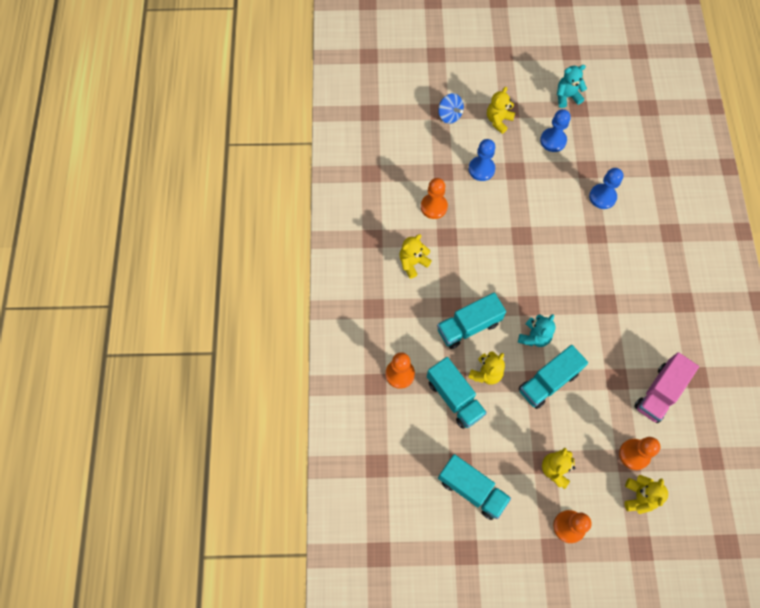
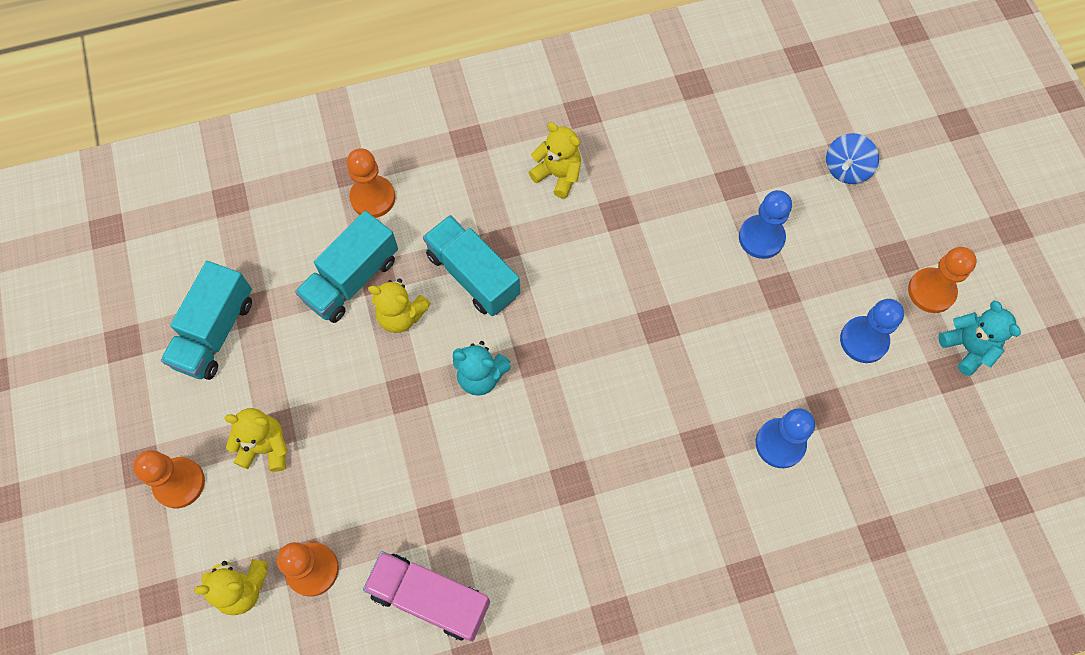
camera: 75 degrees right, 0 degrees up
orange pawn [421,178,448,219] -> orange pawn moved to [908,247,977,313]
yellow teddy bear [487,87,515,134] -> none
turquoise truck [519,345,588,409] -> none

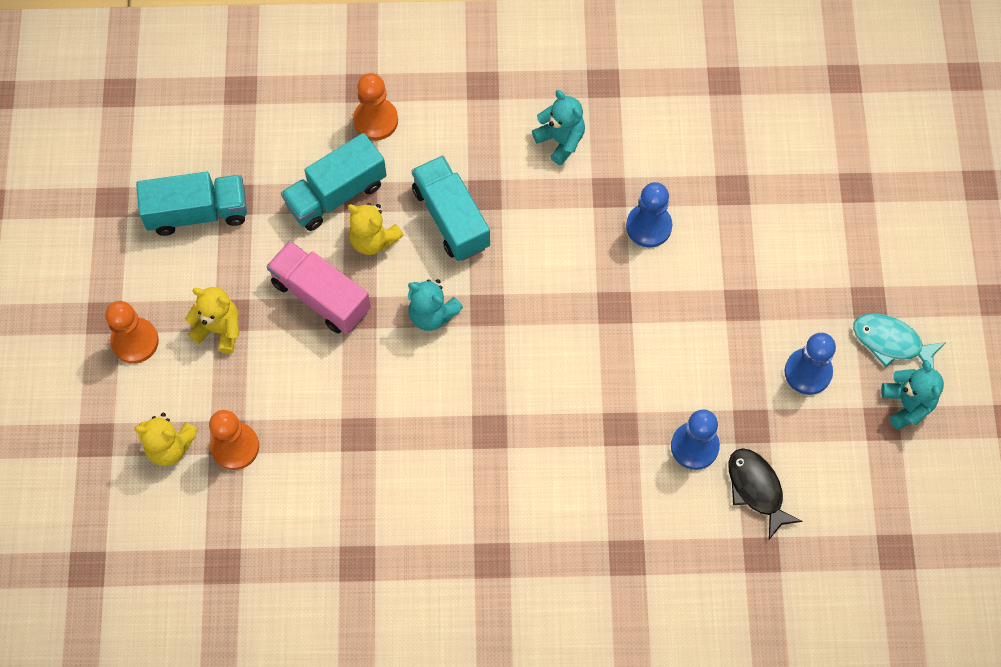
camera: 15 degrees right, 0 degrees up
turquoise truck [161,261,252,380] -> turquoise truck turned 135 degrees counterclockwise [136,172,247,236]
pink truck [363,551,490,642] -> pink truck moved to [266,241,371,334]
yellow teddy bear [529,122,581,199] -> turquoise teddy bear [532,90,585,165]
blue pawn [739,190,792,259] -> blue pawn moved to [626,182,672,248]
blue spinning top [826,133,879,184] -> none
orange pawn [908,247,977,313] -> turquoise fish [853,313,946,369]
none -> black fish [729,448,803,539]

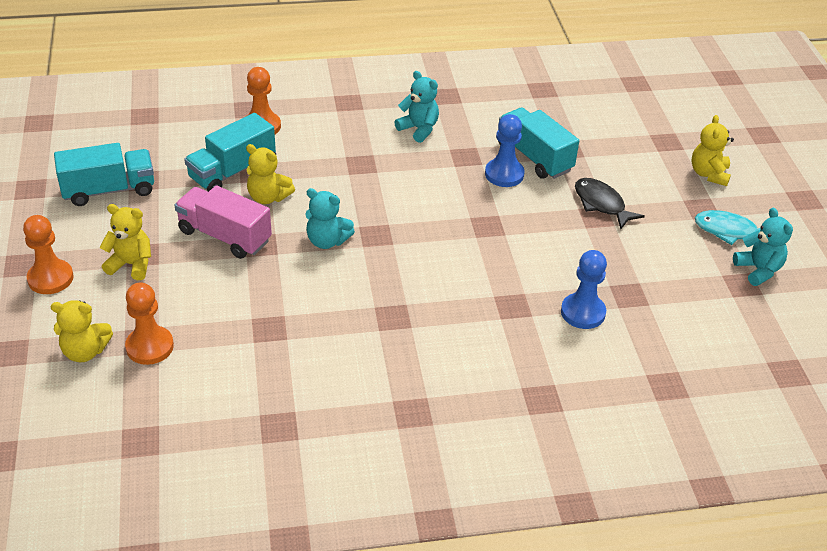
camera: 10 degrees left, 25 degrees down
turquoise truck [412,156,490,261] -> turquoise truck moved to [498,107,579,179]
black fish [729,448,803,539] -> black fish moved to [575,178,645,229]
blue pawn [784,333,836,395] -> none
none -> yellow teddy bear [691,115,734,186]

